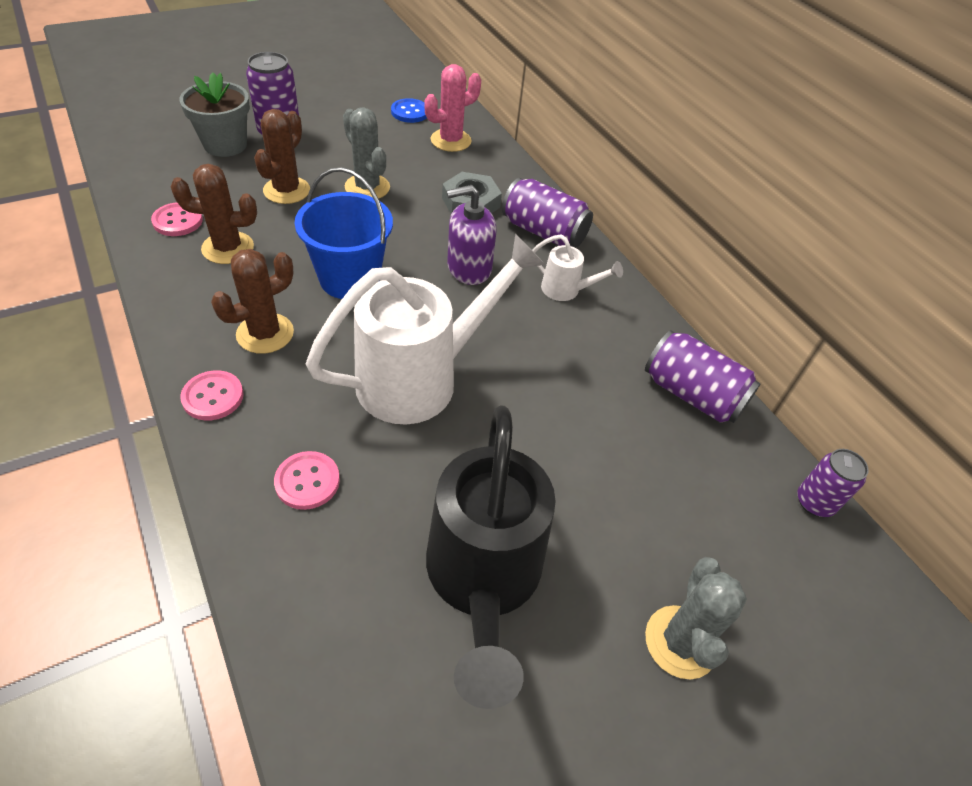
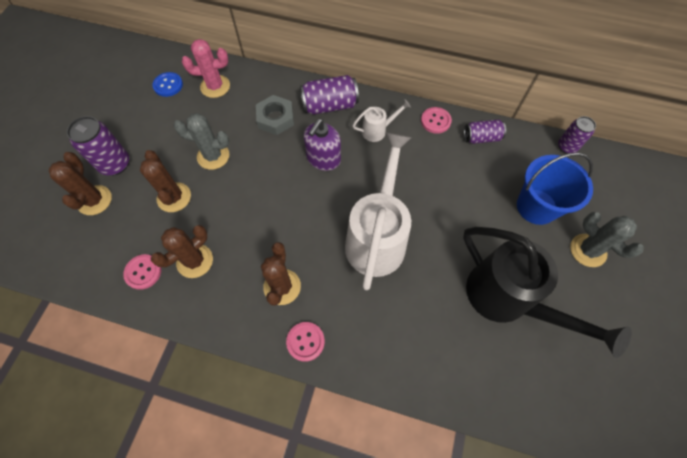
camera: 40 degrees left, 15 degrees up
grey flower pot [179,72,250,157] -> brown cactus [49,152,112,215]
pink button [274,451,340,510] -> pink button moved to [421,107,452,134]
blue bucket [295,167,393,299] -> blue bucket moved to [517,152,593,225]
pink cactus [424,64,481,152] -> pink cactus turned 75 degrees clockwise [182,39,230,98]
purple can [645,330,760,423] -> purple can [464,120,506,144], size x0.65

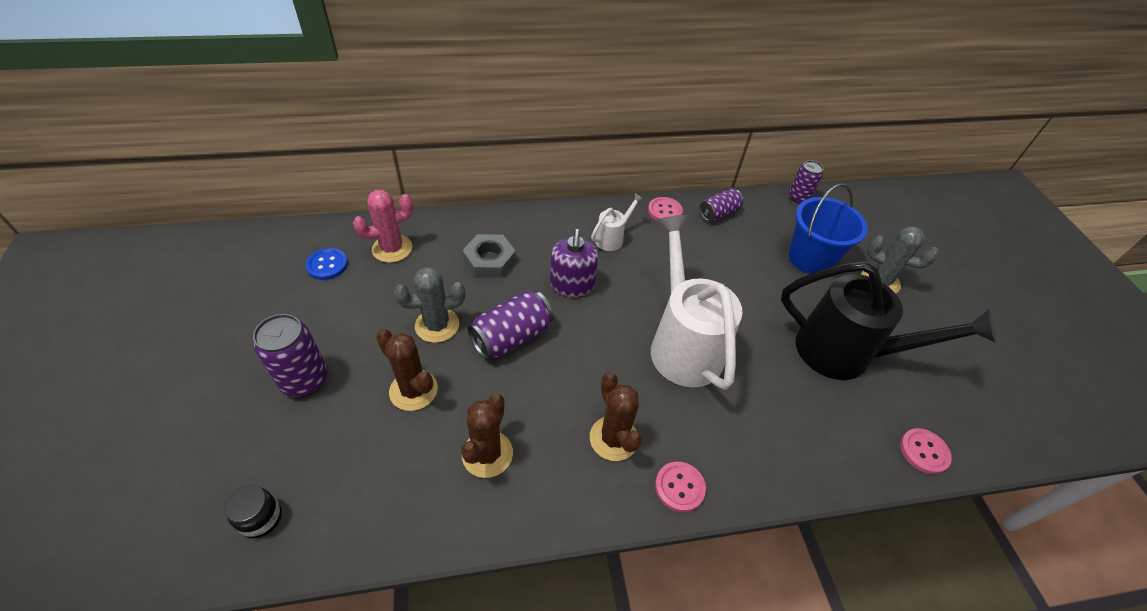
camera: 30 degrees left, 15 degrees down
brown cactus [49,152,112,215] -> none
pink button [123,254,162,290] -> pink button moved to [900,428,952,474]
purple can [300,75,359,115] -> purple can moved to [467,290,554,360]
none -> black jar [225,485,282,538]

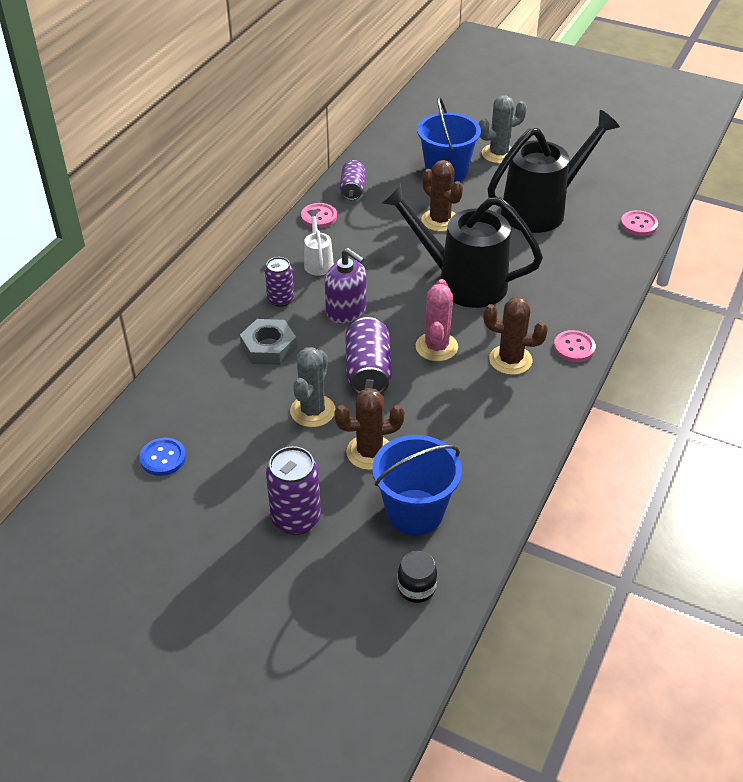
camera: 50 degrees left, 5 degrees down
pink cactus [353,190,413,263] -> pink cactus moved to [416,279,458,361]
brown cactus [461,394,513,478] -> brown cactus moved to [422,160,463,232]
white watering can [651,215,742,390] -> black watering can [380,182,543,308]
purple can [789,160,823,204] -> purple can moved to [265,257,294,307]
none -> blue bucket [372,435,462,535]

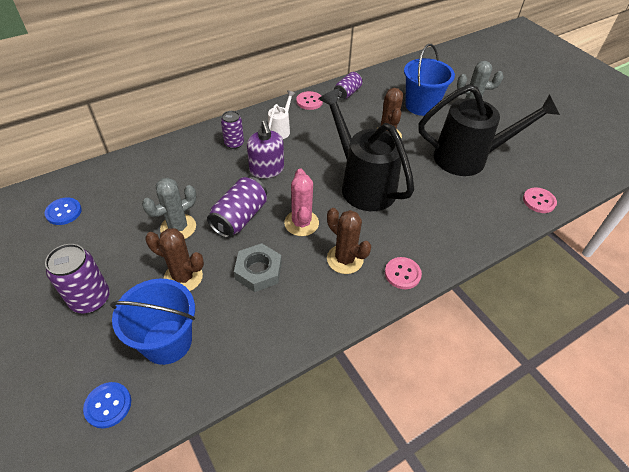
camera: 30 degrees right, 5 degrees up
grey nut [240,319,297,365] -> grey nut moved to [234,243,282,292]
black jar [397,551,437,603] -> blue button [83,382,131,428]
pink cactus [416,279,458,361] -> pink cactus turned 45 degrees counterclockwise [284,169,319,236]

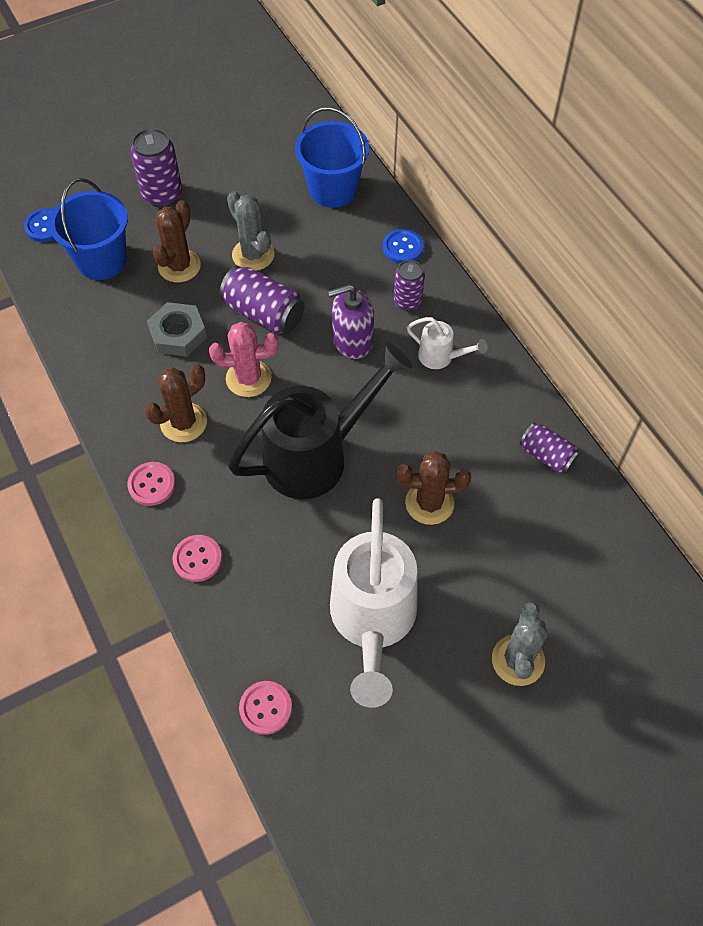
camera: 95 degrees right, 10 degrees up
blue button [45,198,82,225] -> blue button moved to [383,229,424,264]
pink button [297,91,323,110] -> pink button moved to [172,535,222,582]
blue bucket [404,44,455,116] -> blue bucket moved to [295,107,369,208]
black watering can [419,84,560,176] -> white watering can [330,498,417,708]

